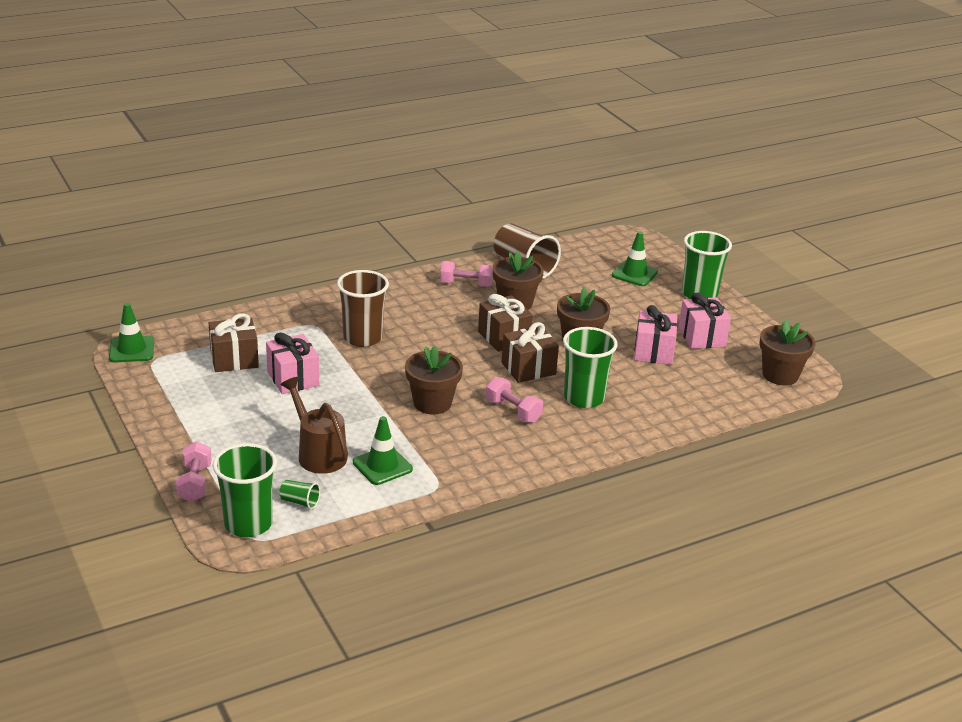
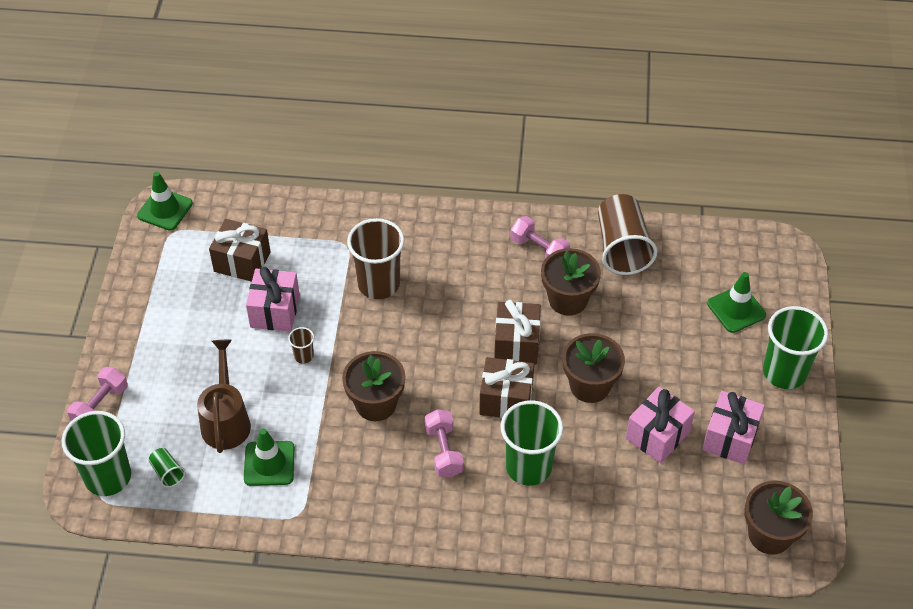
camera: 35 degrees right, 20 degrees up
none -> brown cup [288,327,314,363]

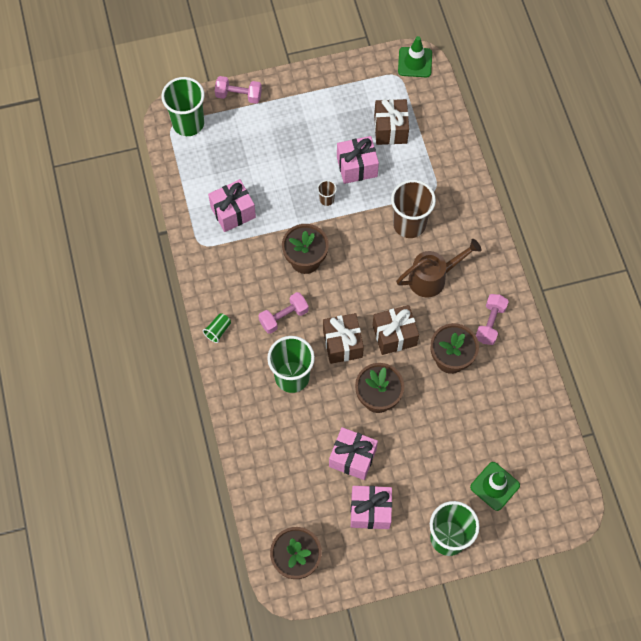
camera: 70 degrees right, 15 degrees up
green cup [149,448,185,488] -> green cup moved to [203,313,231,343]
brown watering can [197,340,251,453] -> brown watering can moved to [396,239,482,298]
green traffic cone [244,428,295,486] -> pink gift [208,179,256,232]
brown cup [598,194,657,275] -> none

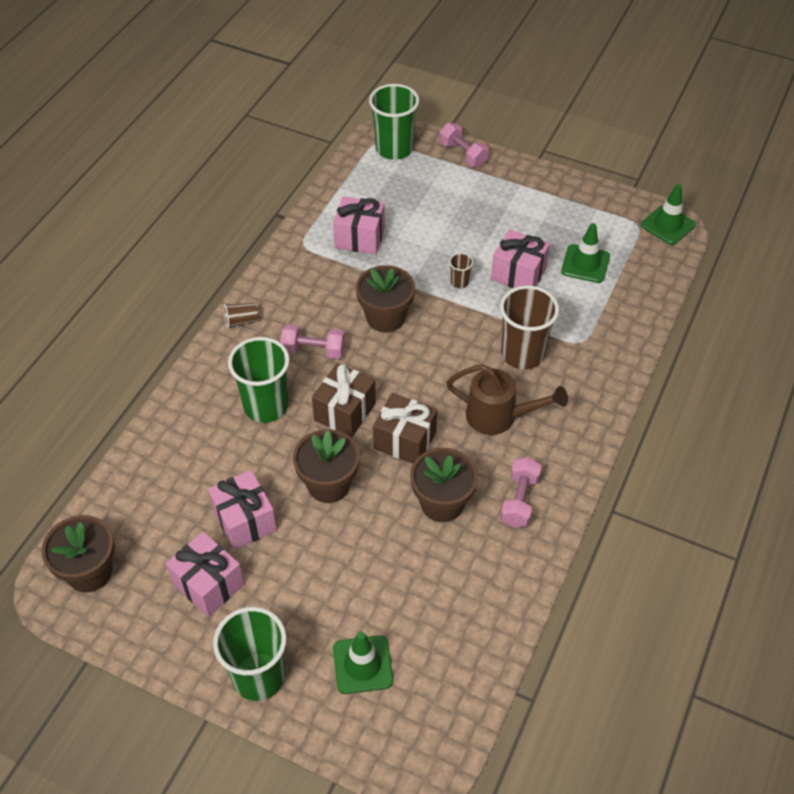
camera: 40 degrees right, 15 degrees down
green cup [203,313,231,343] -> brown cup [224,303,259,328]
brown gift [374,99,409,145] -> green traffic cone [561,223,610,283]
pink dumbbell [476,294,509,345] -> pink dumbbell turned 45 degrees counterclockwise [500,457,541,527]

